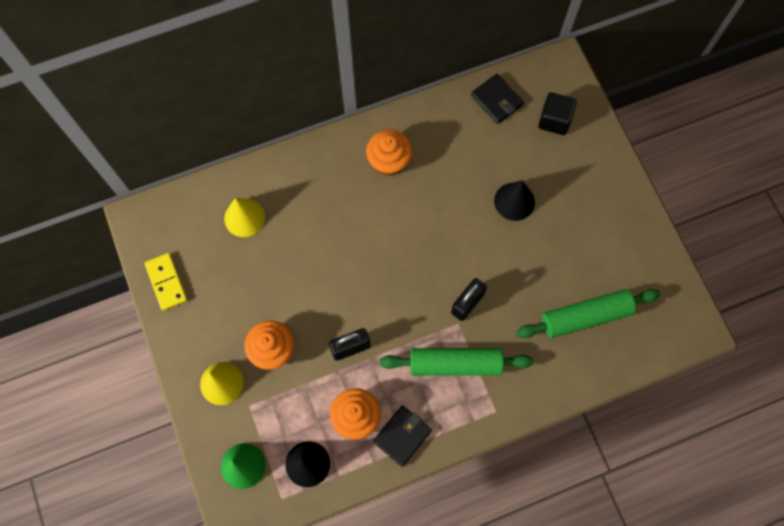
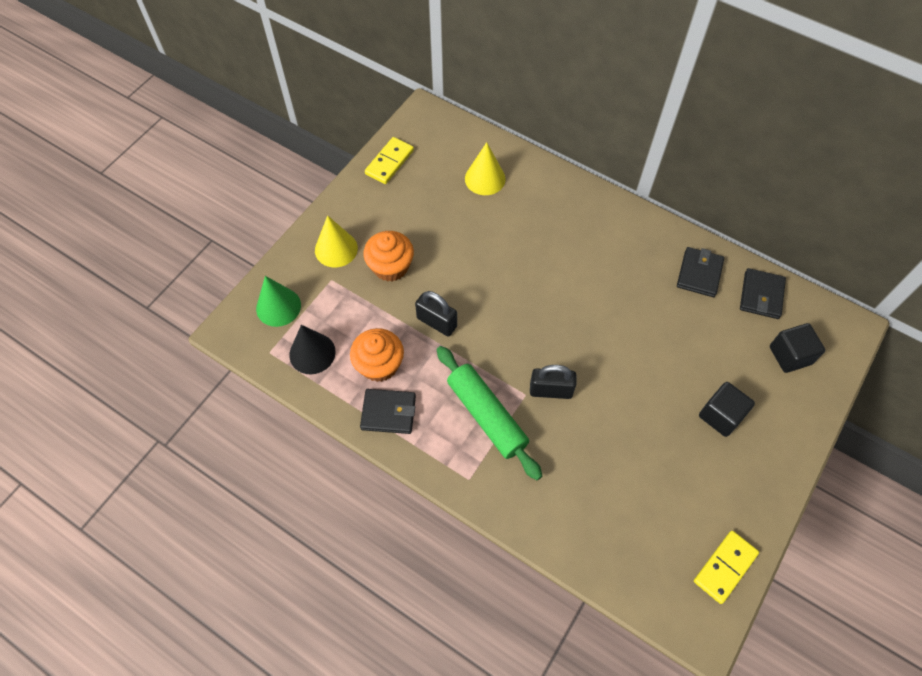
camera: 55 degrees right, 10 degrees down
orange cupcake [366,130,413,176] -> none
black cone [494,181,535,221] -> none
green rolling pin [516,289,660,338] -> none
none -> black wallet [677,247,724,297]
none -> yellow domino [694,531,759,604]
none -> black cube [699,382,755,437]

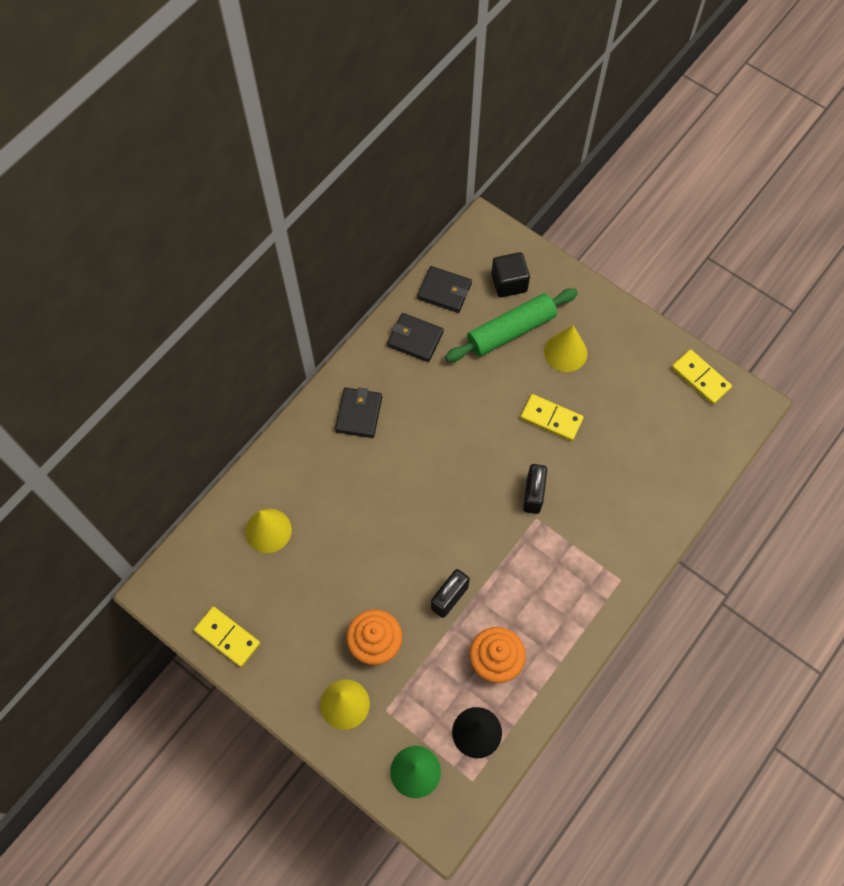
camera: 85 degrees left, 5 degrees up
black wallet [360,389,416,434] -> black wallet moved to [335,387,382,438]
green rolling pin [437,346,542,480] -> green rolling pin moved to [445,288,578,362]
black cube [699,382,755,437] -> yellow cone [544,325,587,372]
none -> yellow domino [520,394,584,441]

